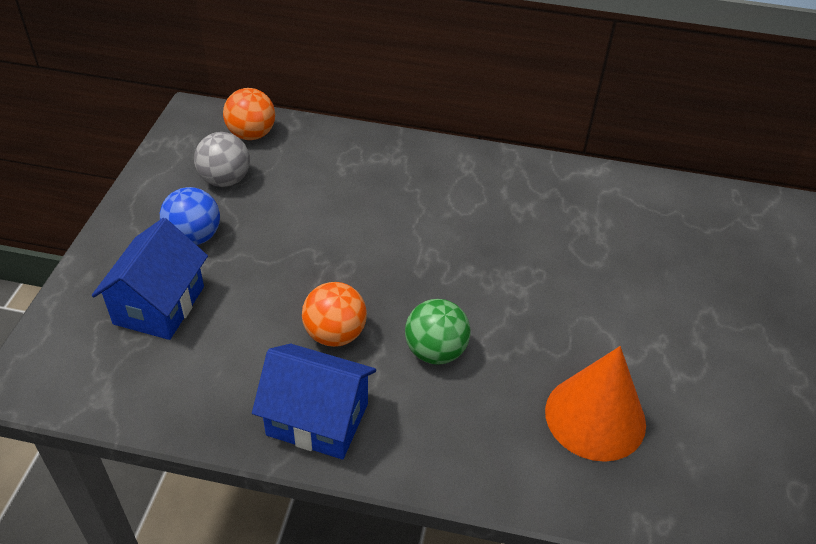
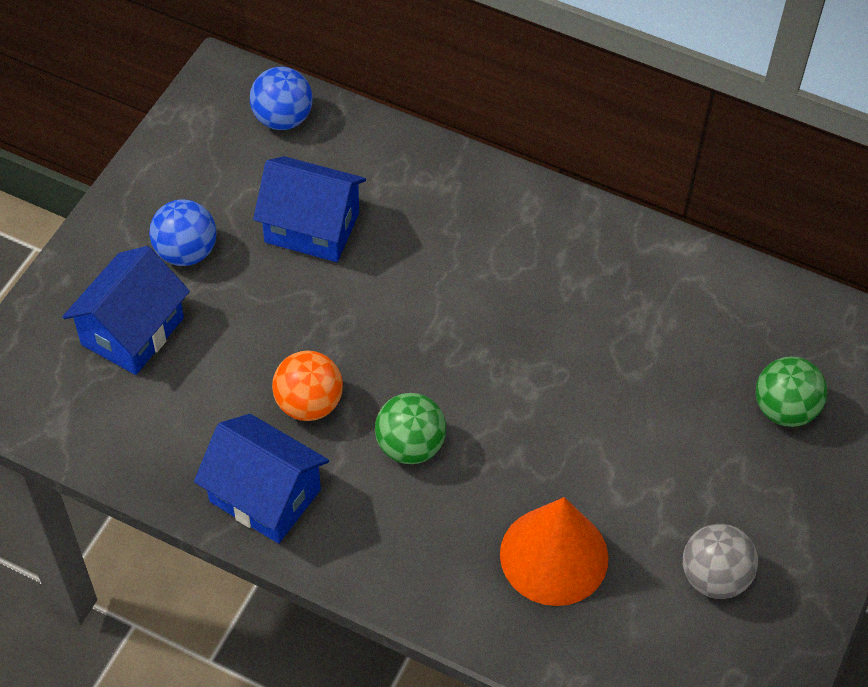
camera: 15 degrees right, 10 degrees up
grey ball [194,132,250,187] -> grey ball moved to [683,524,758,599]
orange ball [223,88,275,140] -> blue ball [250,67,313,130]
none -> blue house [253,156,366,262]
none -> green ball [756,356,827,427]

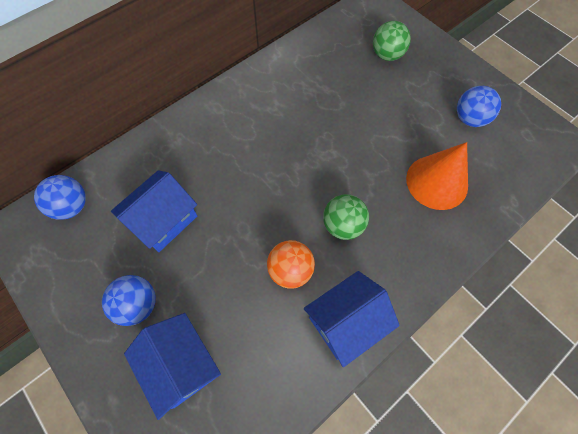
camera: 65 degrees left, 10 degrees up
grey ball [683,524,758,599] -> blue ball [457,86,501,127]

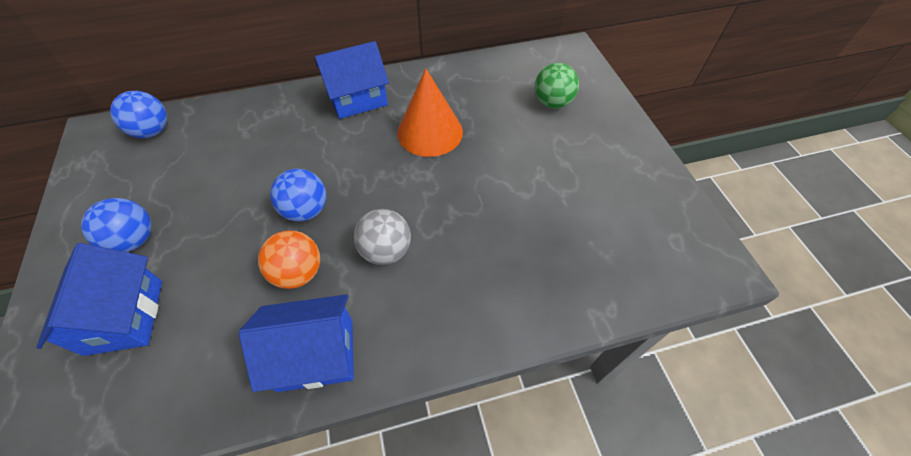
camera: 25 degrees right, 10 degrees down
blue house [111,170,197,252] -> blue house moved to [315,41,389,119]
green ball [323,194,369,240] -> grey ball [354,209,411,265]
orange cone [406,142,468,210] -> orange cone moved to [397,68,463,157]
blue ball [457,86,501,127] -> blue ball moved to [270,169,326,222]

